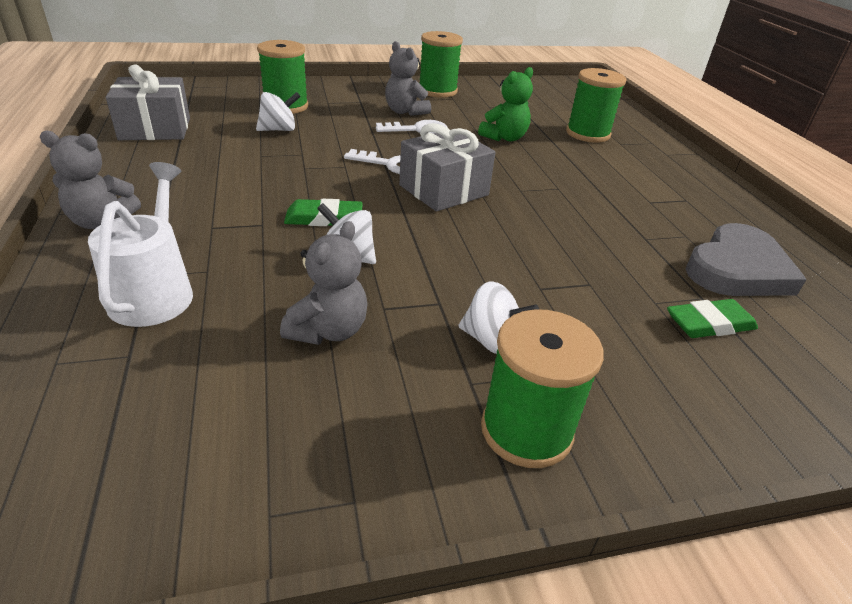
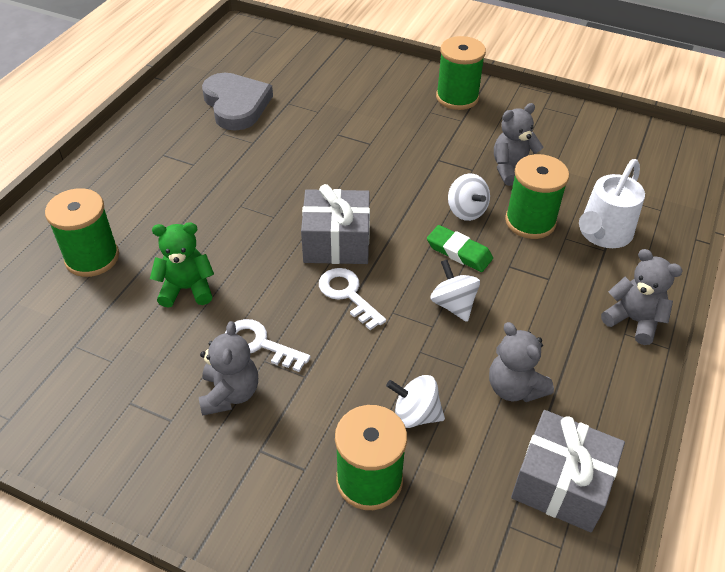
camera: 140 degrees left, 10 degrees up
green spool [419,31,463,98] -> green spool moved to [505,154,569,239]
white spinning top [459,282,539,354] -> white spinning top moved to [430,260,480,322]
green eraser [667,299,758,338] -> none
grey heart [685,223,807,296] -> grey heart turned 75 degrees clockwise [202,73,273,131]
none -> grey teddy bear [489,322,554,402]

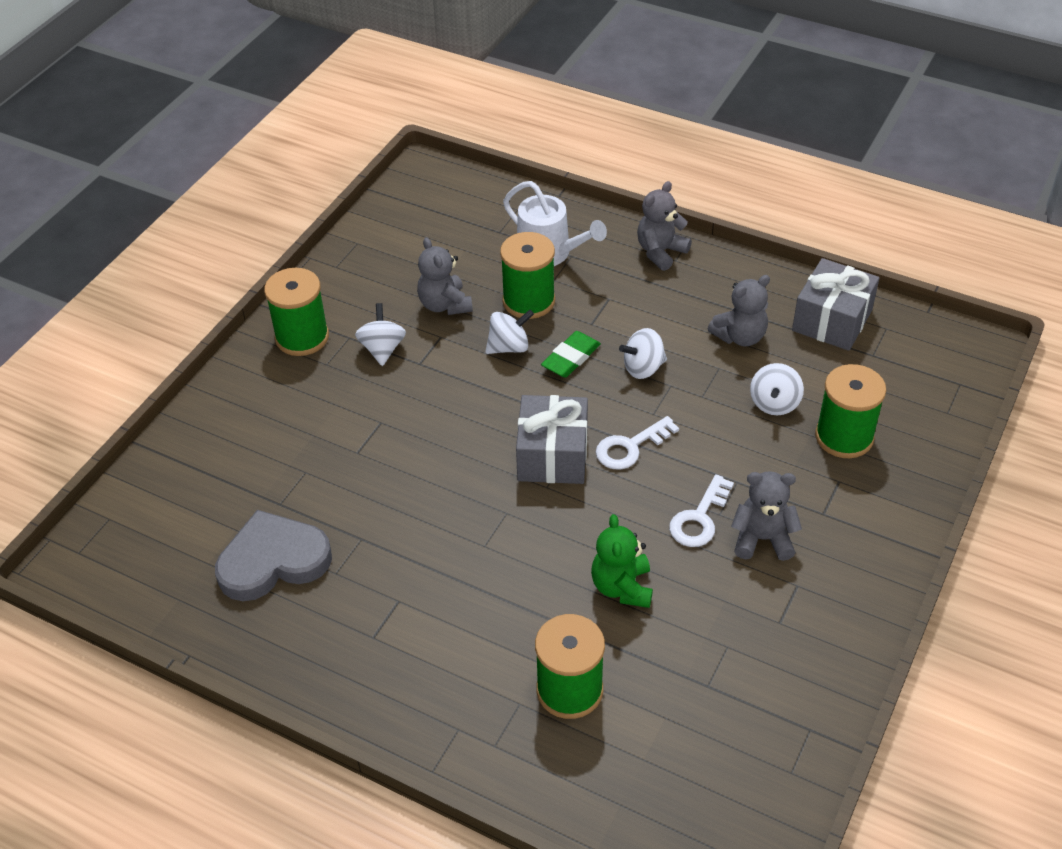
camera: 85 degrees left, 0 degrees up
none -> white spinning top [355,303,406,366]

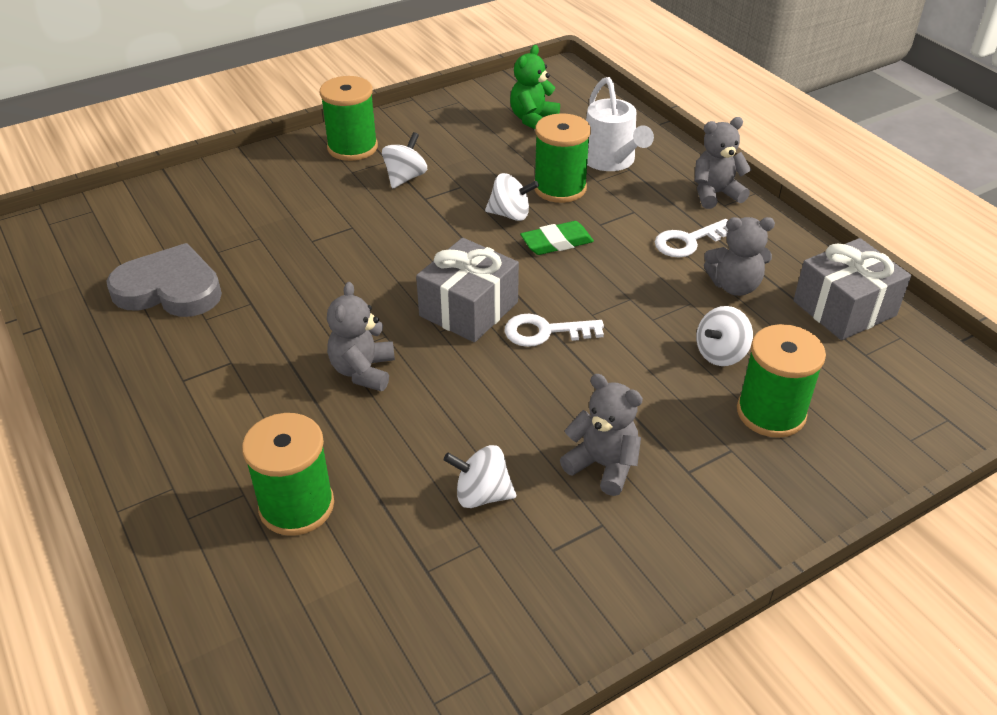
camera: 30 degrees right, 5 degrees down
grey teddy bear [417,237,473,315] -> grey teddy bear moved to [327,282,395,391]
green teddy bear [591,514,653,608] -> green teddy bear moved to [510,45,560,129]
white spinning top [619,328,667,379] -> white spinning top moved to [444,445,516,508]
white key [669,474,734,547] -> white key moved to [655,219,728,258]

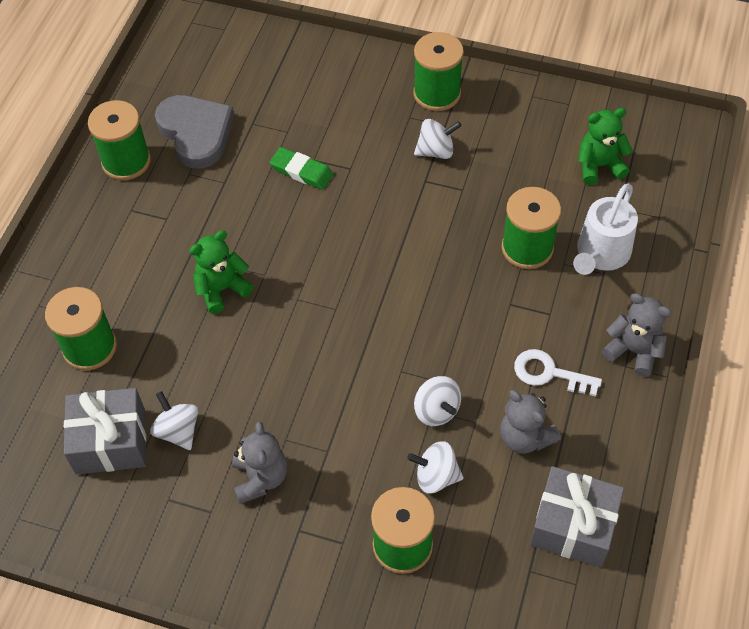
camera: 50 degrees right, 15 degrees up
grey teddy bear [327,282,395,391] -> green teddy bear [190,230,253,314]
grey gift [416,238,519,342] -> grey gift moved to [64,388,146,474]
white spinning top [485,173,539,221] -> white spinning top moved to [414,376,461,426]
white key [504,314,604,347] -> none
green eraser [520,221,594,255] -> green eraser moved to [270,147,334,190]
none -> green spool [88,100,151,180]

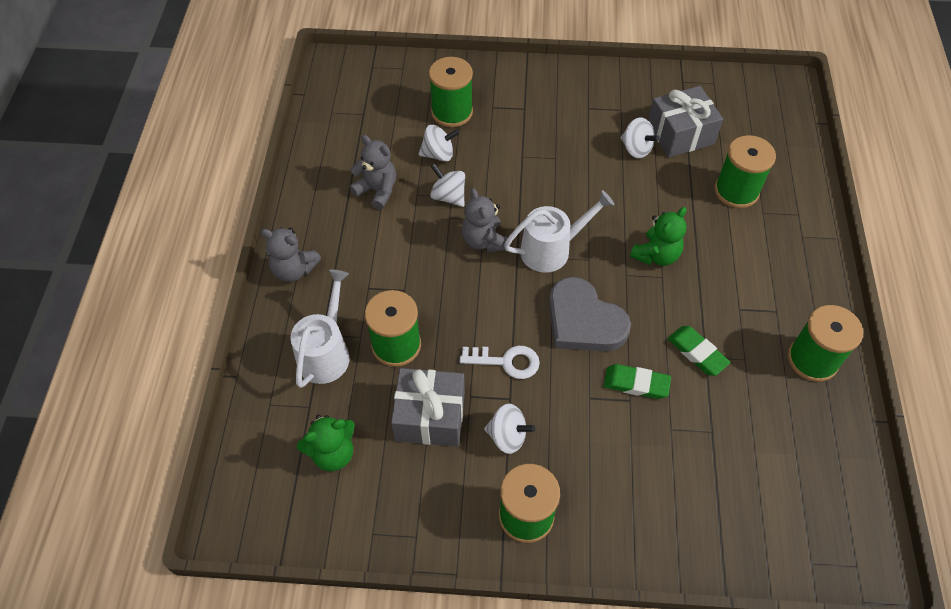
camera: 165 degrees right, 0 degrees up
grey heart [155,95,234,168] -> grey heart moved to [549,277,631,352]
grey teddy bear [232,421,287,504] -> grey teddy bear moved to [462,188,508,252]
white spinning top [414,119,461,159] -> white spinning top turned 135 degrees counterclockwise [484,404,536,454]
white key [514,349,602,397] -> white key moved to [460,346,540,379]
grey gift [530,466,624,567] -> grey gift moved to [391,368,465,447]
none -> white watering can [504,190,614,273]
none -> green eraser [668,326,730,376]

